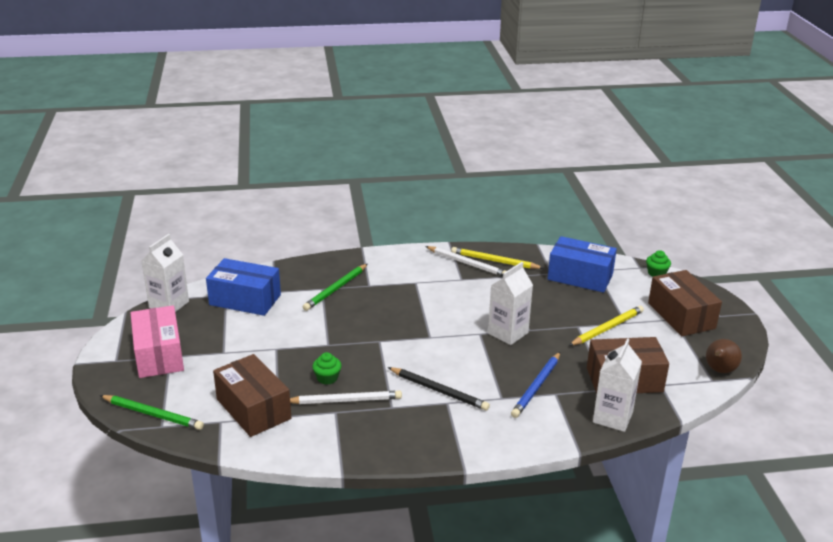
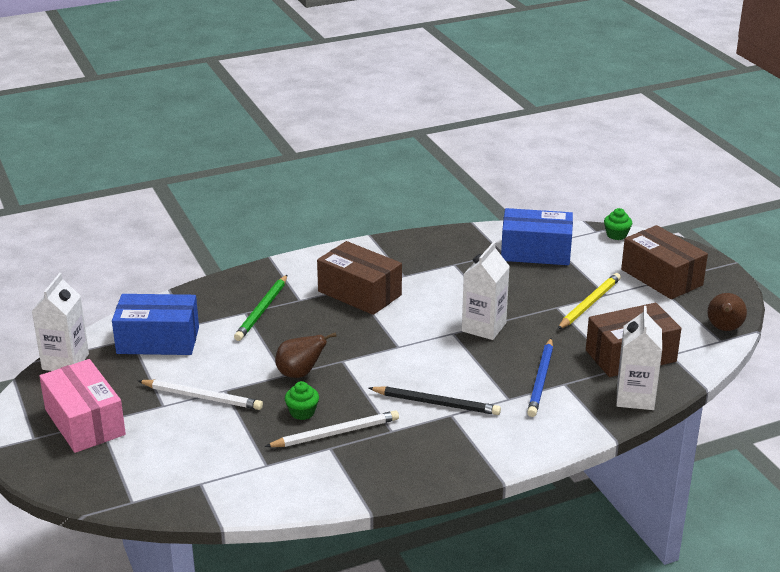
camera: 15 degrees left, 0 degrees up
green pencil [100,395,204,430] -> none
brown box [213,354,291,437] -> brown box moved to [317,241,402,315]
white pencil [425,246,506,276] -> white pencil moved to [138,380,263,410]
yellow pencil [451,247,543,269] -> none
none -> brown pear [275,332,337,378]

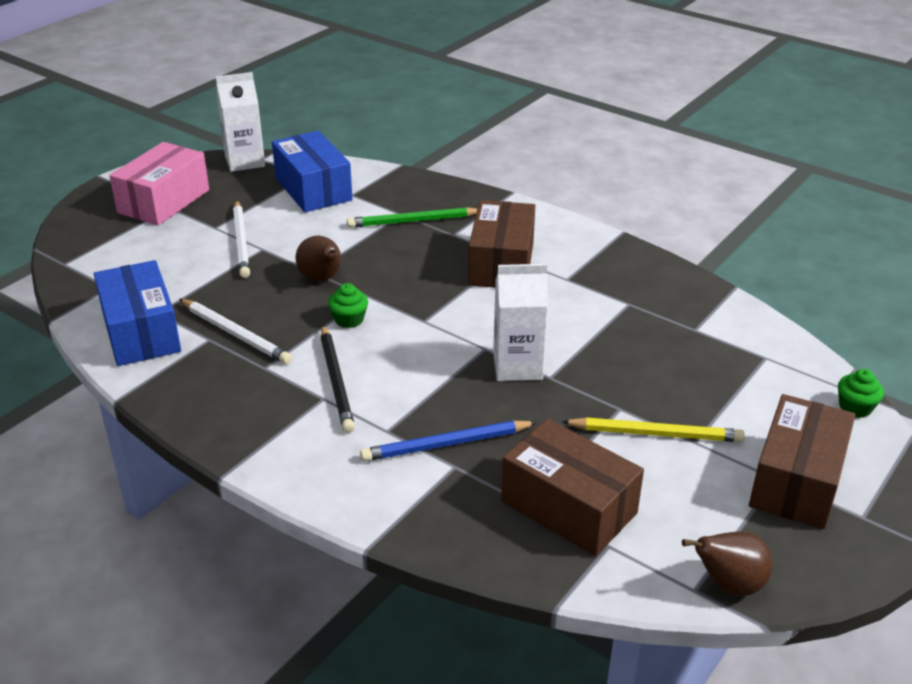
camera: 60 degrees right, 5 degrees up
green cupcake [285,381,319,420] -> green cupcake moved to [328,283,368,328]
blue box [501,208,573,265] -> blue box moved to [94,260,181,366]
white carton [616,306,662,410] -> none

